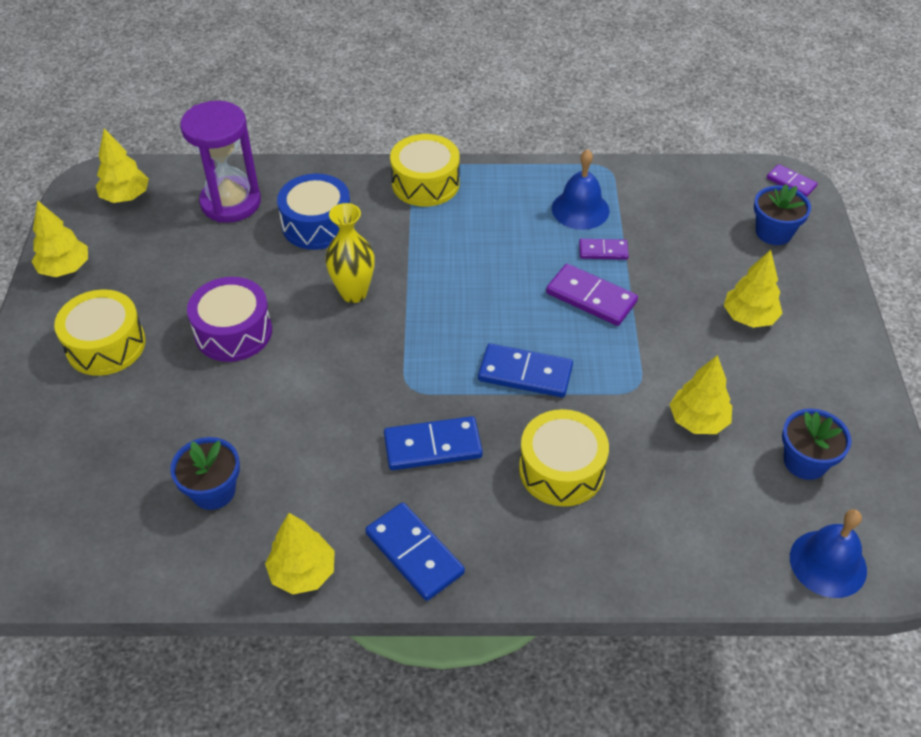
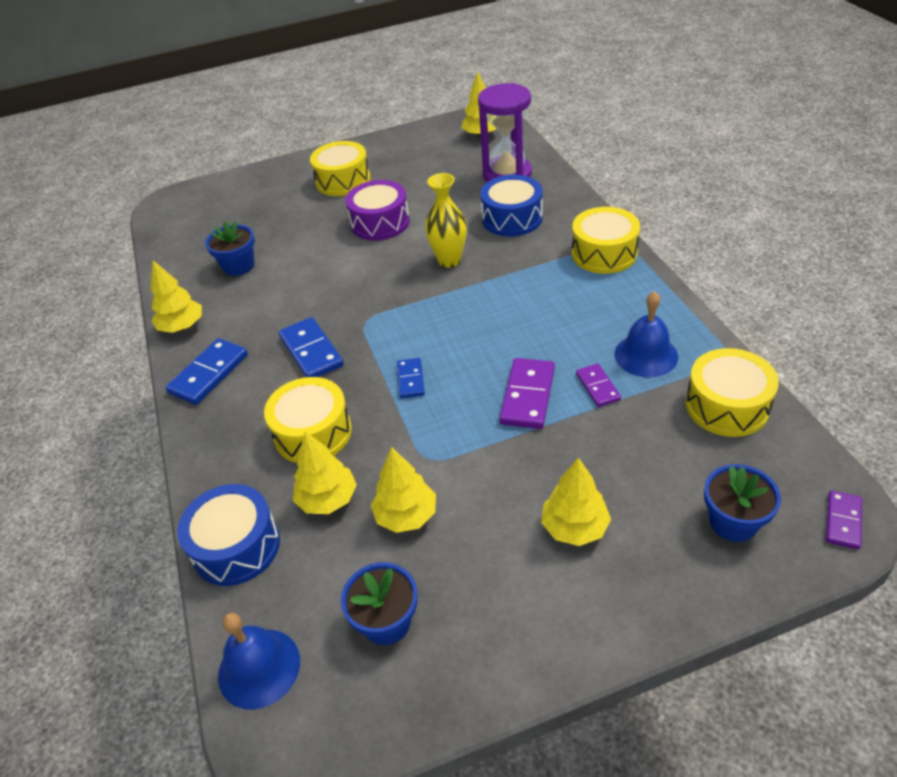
camera: 75 degrees right, 5 degrees down
yellow tree [32,200,88,277] -> yellow tree moved to [293,431,357,514]
blue domino [478,344,573,397] -> blue domino [397,358,425,398], size x0.60
none -> blue drum [177,484,280,586]
none -> yellow drum [685,348,779,437]

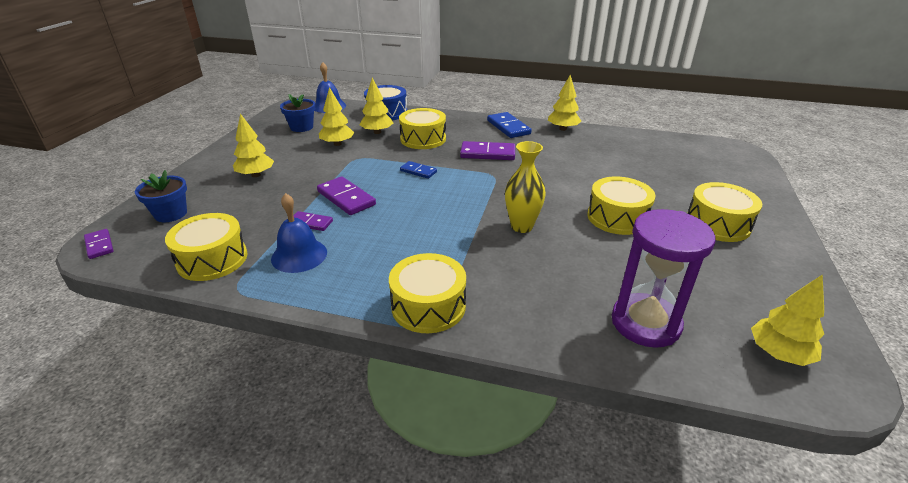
camera: 120 degrees right, 10 degrees down
blue flower pot [205,221,255,276] -> none
blue domino [279,317,344,377] -> purple domino [460,141,515,160]
purple drum [345,180,410,241] -> yellow drum [587,177,656,235]
blue drum [480,175,543,236] -> none

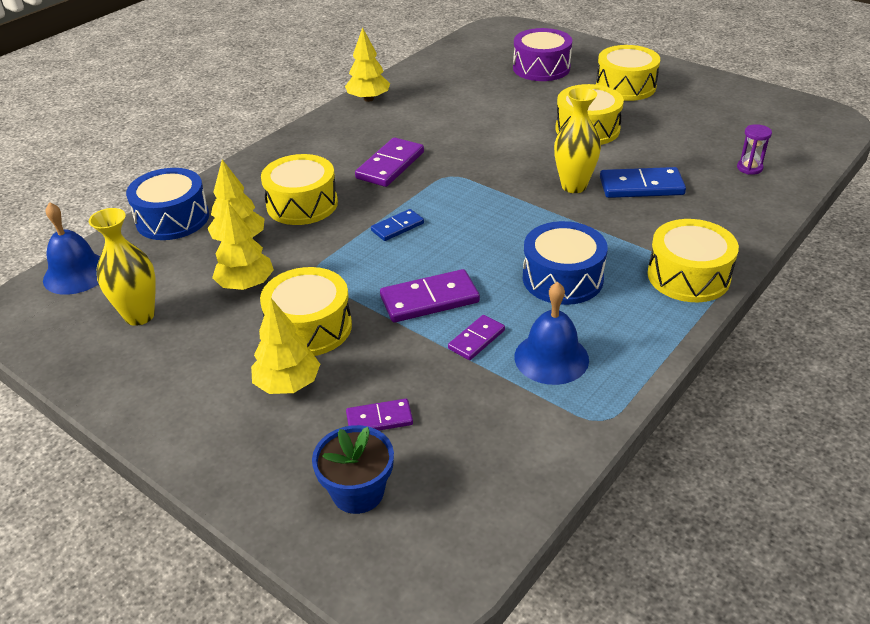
camera: 65 degrees left, 5 degrees up
purple domino [84,229,114,259] -> purple domino moved to [346,399,413,431]
yellow drum [165,213,247,281] -> yellow drum moved to [260,267,352,356]
blue flower pot [280,95,315,132] -> yellow vase [89,208,156,326]
blue domino [487,112,532,138] -> blue domino moved to [600,167,686,198]
purple hourglass [612,209,715,348] -> purple hourglass [737,124,772,175], size x0.42
yellow tree [751,274,824,366] -> none
none -> purple drum [513,28,572,81]
none -> blue drum [523,221,608,305]

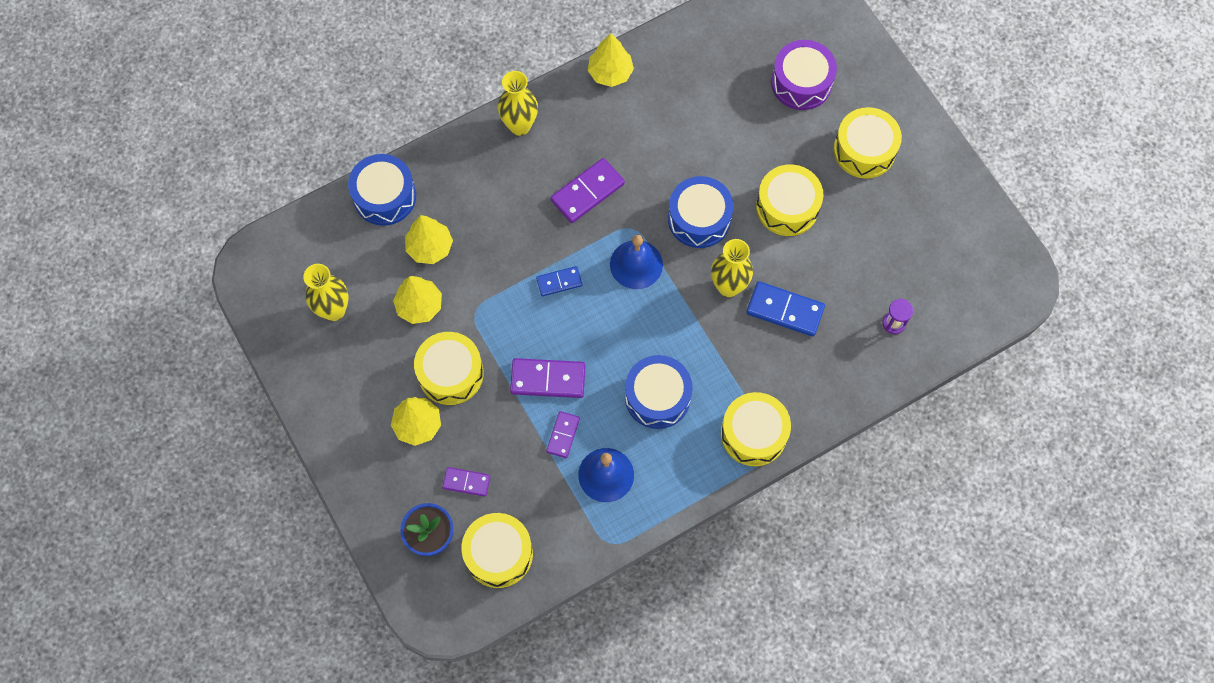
camera: 20 degrees right, 30 degrees up
blue bell [43,202,100,295] -> blue bell moved to [610,235,663,289]
yellow drum [261,154,338,225] -> yellow drum moved to [462,513,533,588]
purple domino [448,315,505,360] -> purple domino turned 45 degrees counterclockwise [546,411,580,458]
none -> yellow vase [498,71,538,136]
none -> blue drum [668,176,734,248]

